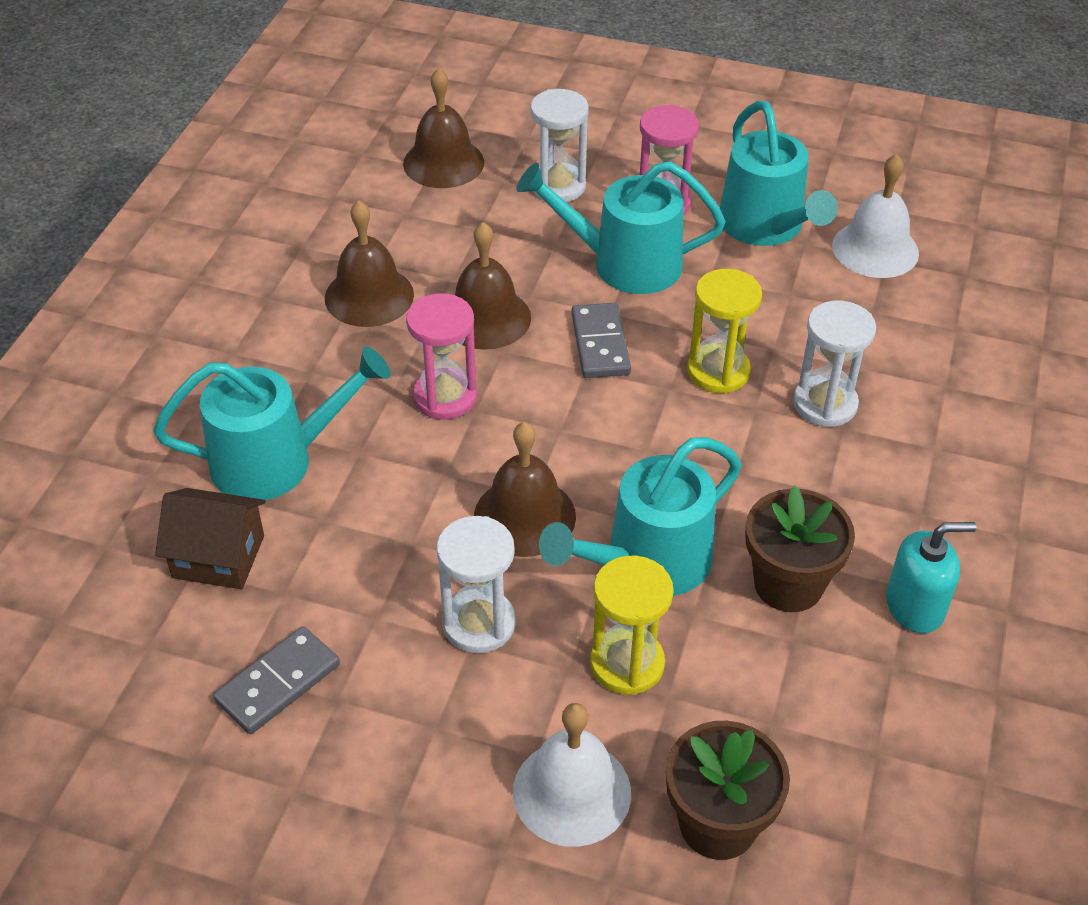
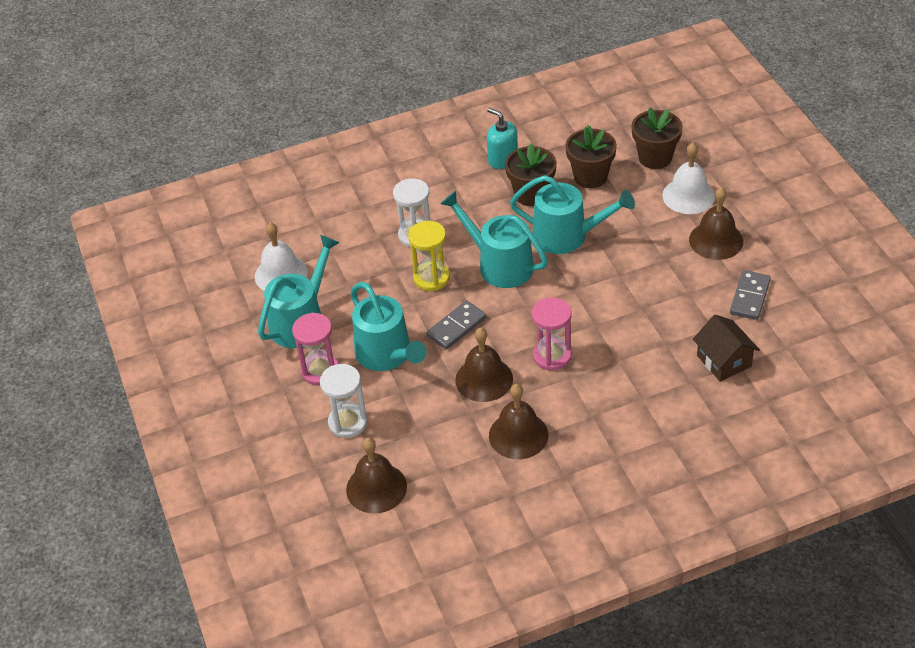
camera: 125 degrees left, 0 degrees up
turquoise watering can [153,347,391,500] -> turquoise watering can moved to [440,191,548,288]
grey domino [213,626,340,734] -> grey domino turned 75 degrees counterclockwise [730,270,771,320]
white hourglass [437,516,516,653] -> none
brown bell [474,422,576,557] -> brown bell moved to [689,187,743,260]
yellow hourglass [590,556,673,695] -> none
none -> brown flower pot [565,125,617,188]

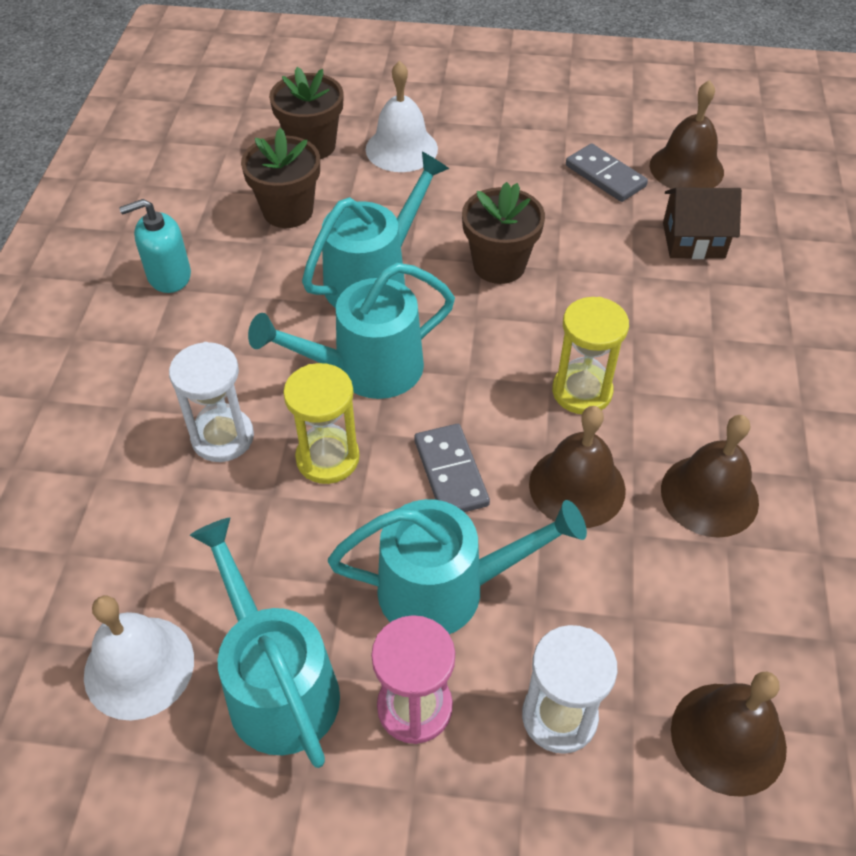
camera: 65 degrees left, 5 degrees up
brown flower pot [505,143,556,206] -> brown flower pot moved to [462,182,545,284]
pink hourglass [532,297,572,371] -> yellow hourglass [552,297,629,414]
brown bell [689,187,743,260] -> brown bell moved to [650,80,724,189]

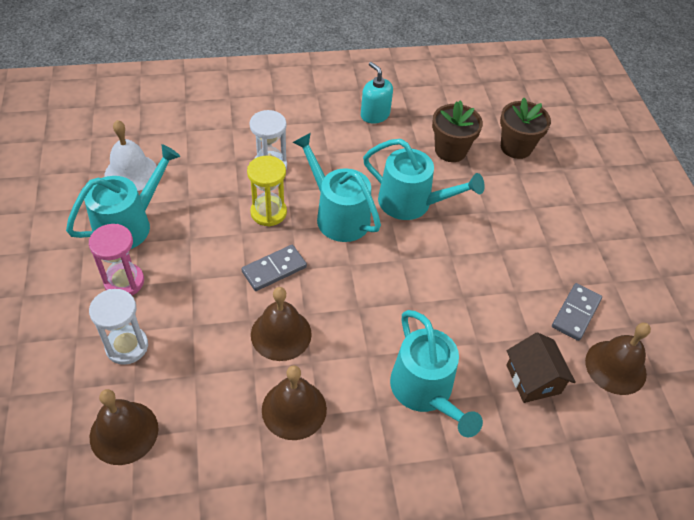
camera: 70 degrees right, 0 degrees up
turquoise watering can [328,499,587,634] -> turquoise watering can moved to [390,310,483,437]
white bell [366,61,438,172] -> none
brown flower pot [462,182,545,284] -> none
yellow hourglass [552,297,629,414] -> none

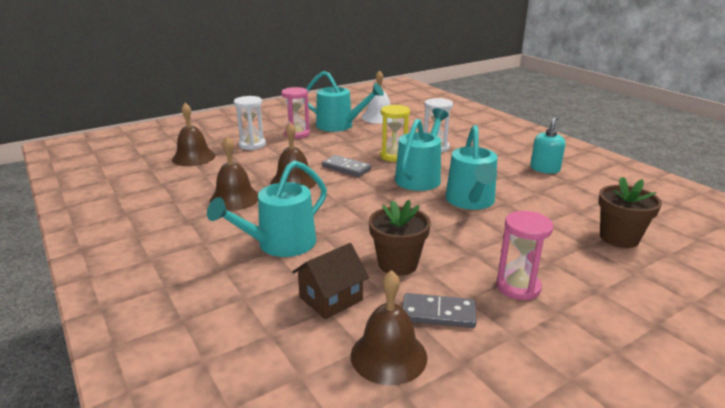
camera: 70 degrees right, 25 degrees down
brown flower pot [432,100,483,162] -> brown flower pot moved to [369,200,431,276]
none -> pink hourglass [496,211,553,300]

